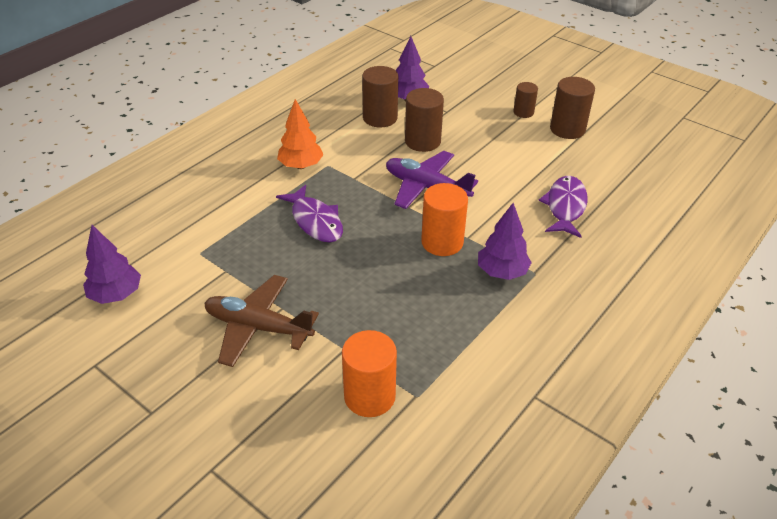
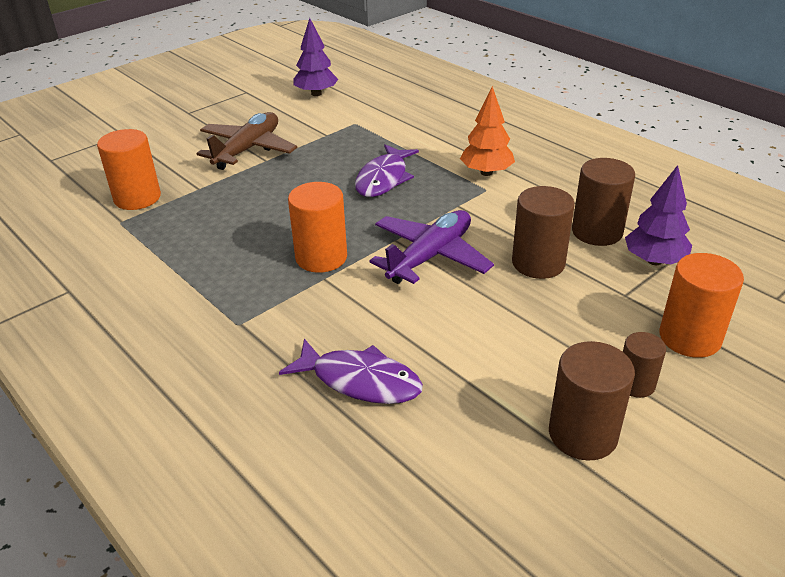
camera: 100 degrees right, 5 degrees down
purple fish [276,185,343,243] -> purple fish turned 45 degrees counterclockwise [355,144,419,197]
purple tree [478,203,532,280] -> none
none -> orange cylinder [660,253,744,358]

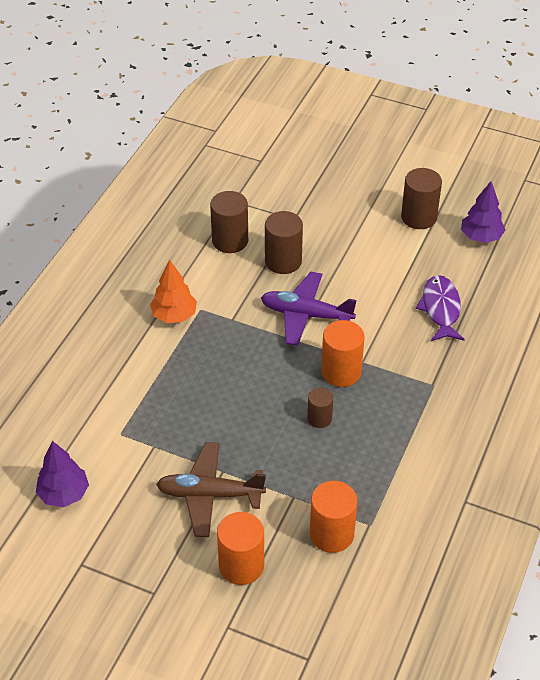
camera: 115 degrees left, 10 degrees up
purple fish [355,144,419,197] -> none
brown cylinder [623,332,666,398] -> brown cylinder moved to [307,387,333,428]
purple tree [625,165,692,265] -> purple tree moved to [461,181,505,243]
orange cylinder [660,253,744,358] -> orange cylinder moved to [217,512,264,585]

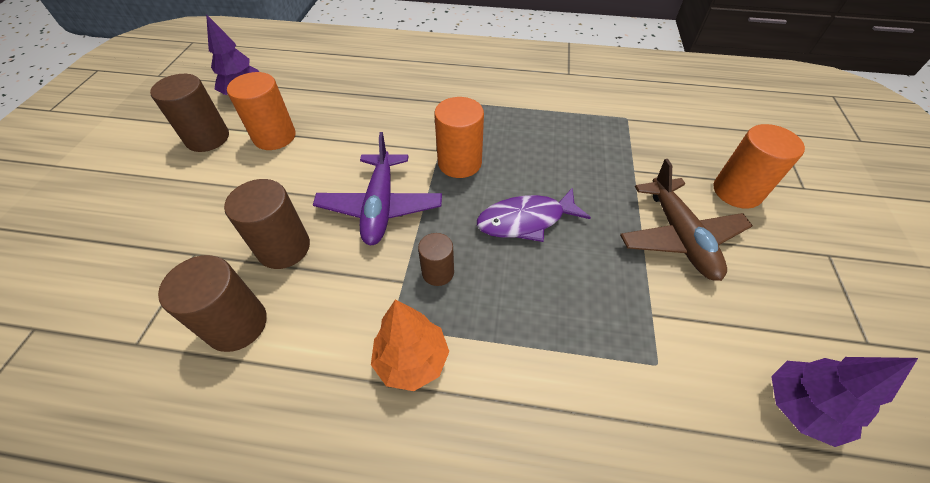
camera: 105 degrees left, 5 degrees up
brown cylinder [307,387,333,428] -> brown cylinder moved to [418,233,454,286]
orange cylinder [310,481,357,553] -> orange cylinder moved to [227,72,296,150]
purple fish [416,275,465,341] -> purple fish moved to [477,188,591,242]

